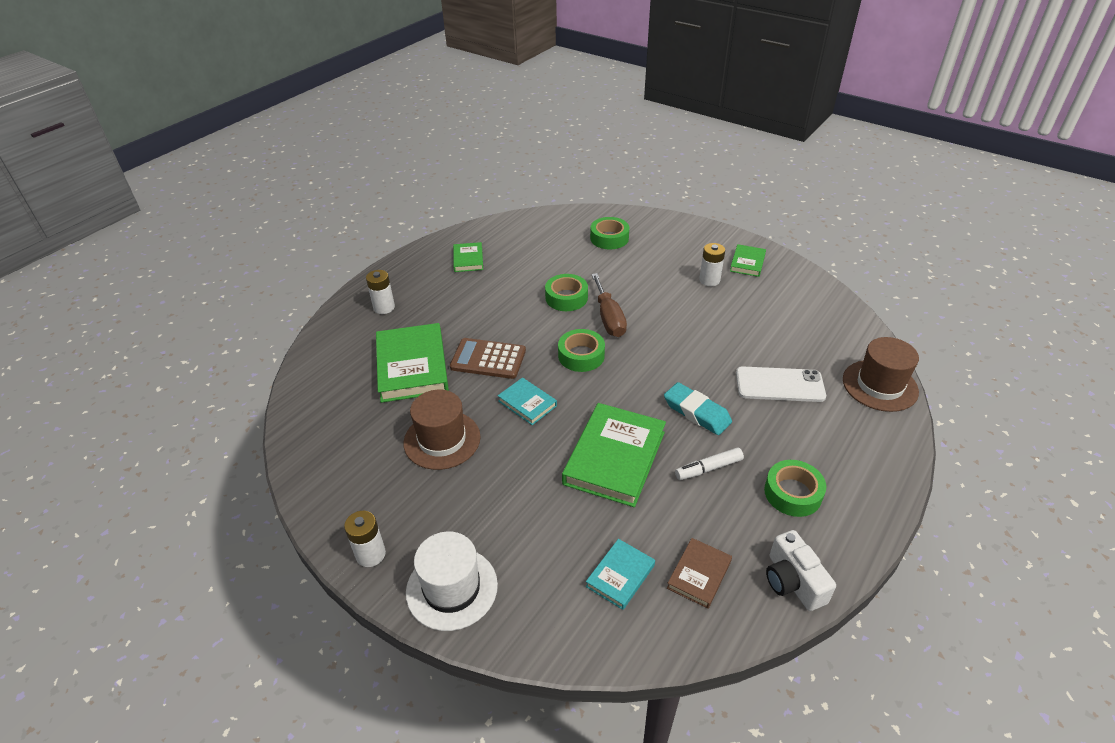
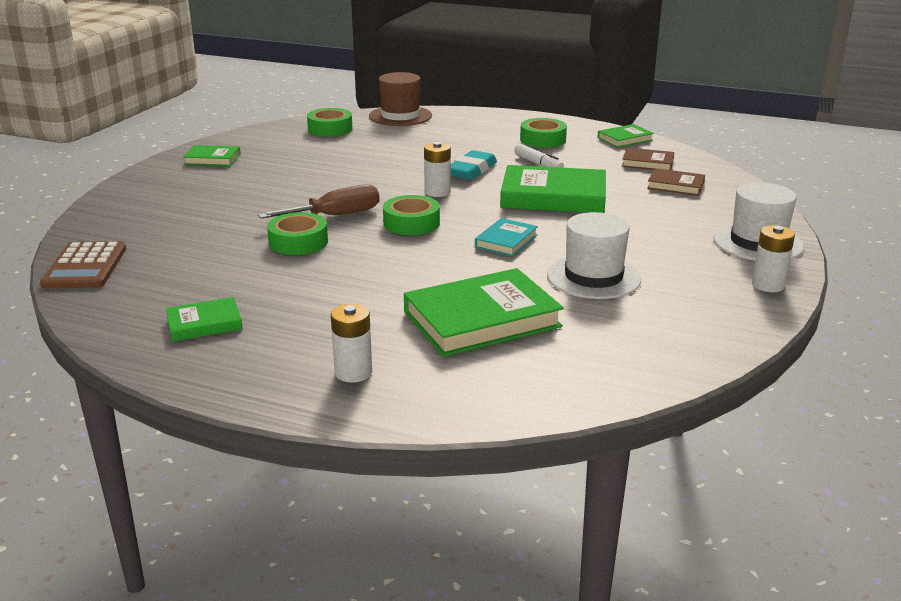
camera: 105 degrees left, 15 degrees down
brown hat [403,390,480,470] -> white hat [547,212,641,299]
brown calculator [450,338,526,379] -> brown calculator moved to [40,241,126,289]
turquoise book [586,539,655,610] -> brown book [647,168,705,196]
green tape [590,217,629,250] -> green tape moved to [307,108,353,137]
white battery [699,243,725,286] -> white battery moved to [424,142,451,197]
white phone [736,366,826,402] -> none
white camera [766,530,836,611] -> green book [597,124,654,148]

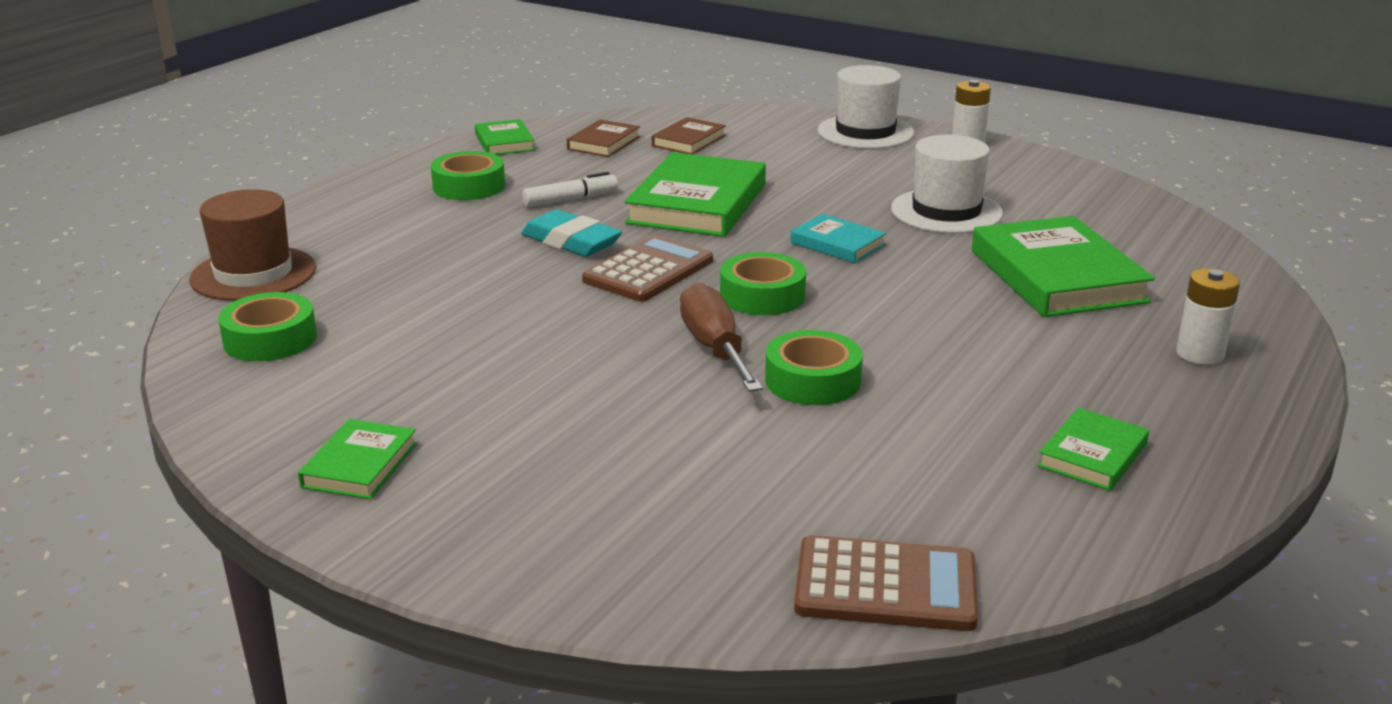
camera: 80 degrees left, 0 degrees up
green book [166,297,243,341] -> green book turned 45 degrees clockwise [1038,408,1149,491]
white battery [424,142,451,197] -> brown calculator [582,235,713,302]

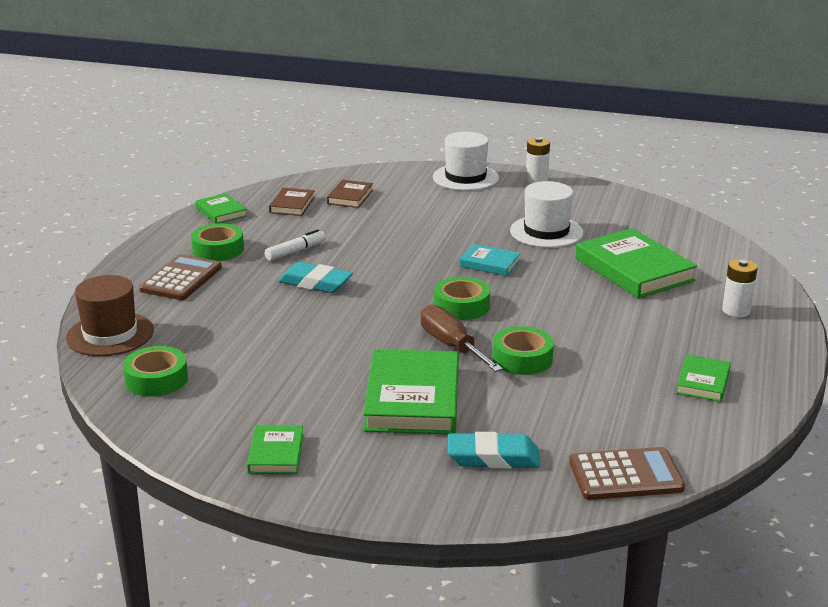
camera: 15 degrees left, 0 degrees up
brown calculator [582,235,713,302] -> brown calculator moved to [139,254,222,300]
green book [625,152,766,237] -> green book moved to [363,349,459,434]
none -> turquoise eraser [448,432,540,469]

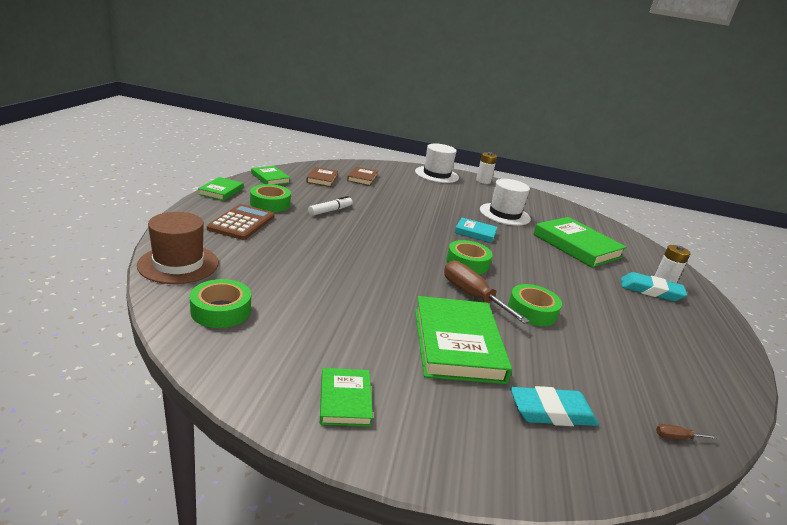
camera: 10 degrees left, 0 degrees up
turquoise eraser [278,262,353,293] -> turquoise eraser moved to [621,272,687,301]
brown calculator [569,447,685,500] -> brown screwdriver [656,424,718,440]
green book [676,355,731,402] -> green book moved to [198,177,243,201]

